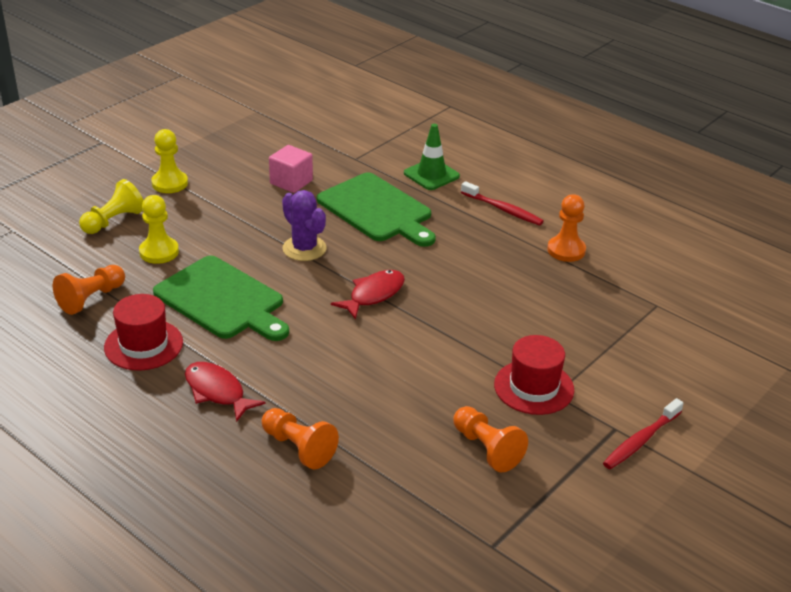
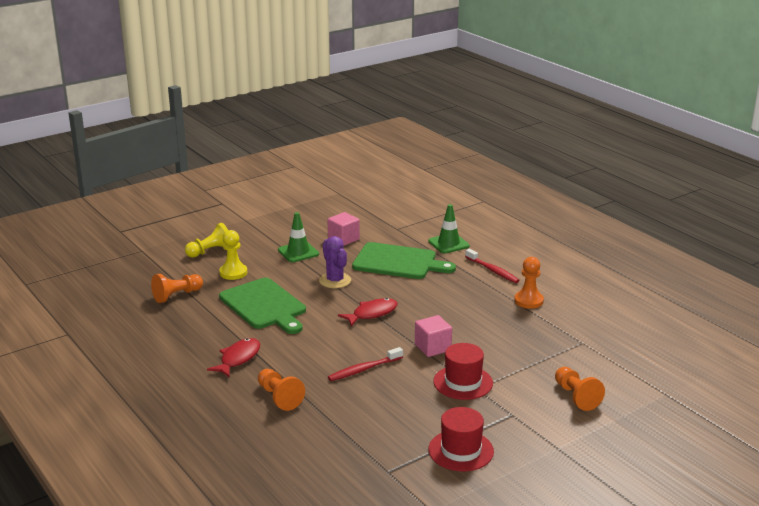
camera: 15 degrees right, 10 degrees down
red hat [104,294,183,370] -> red hat moved to [428,407,494,471]
yellow pawn [151,129,188,193] -> none
red fish [185,362,266,422] -> red fish turned 60 degrees clockwise [207,338,260,377]
green cutting board [317,172,436,247] -> green cutting board turned 45 degrees counterclockwise [352,242,456,279]
orange pawn [453,406,528,472] -> orange pawn moved to [555,367,605,411]
red toothbrush [603,398,684,469] -> red toothbrush moved to [328,347,403,381]
none -> green traffic cone [278,212,319,262]
none -> pink cube [415,315,452,357]

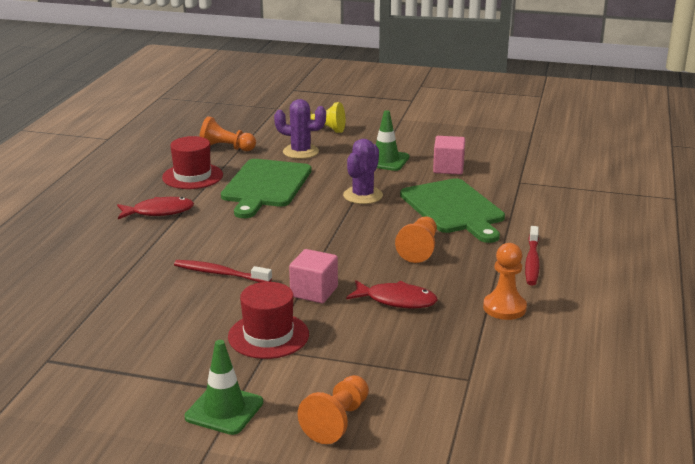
camera: 50 degrees right, 0 degrees up
yellow pawn [219,230,247,280] -> purple cactus [274,99,326,159]
orange pawn [258,369,305,411] -> orange pawn moved to [395,217,437,263]
red fish [338,298,398,327] -> red fish moved to [346,280,438,308]
green traffic cone [428,204,470,254] -> green traffic cone moved to [185,340,263,435]
red hat [428,407,494,471] -> red hat moved to [162,136,223,189]

